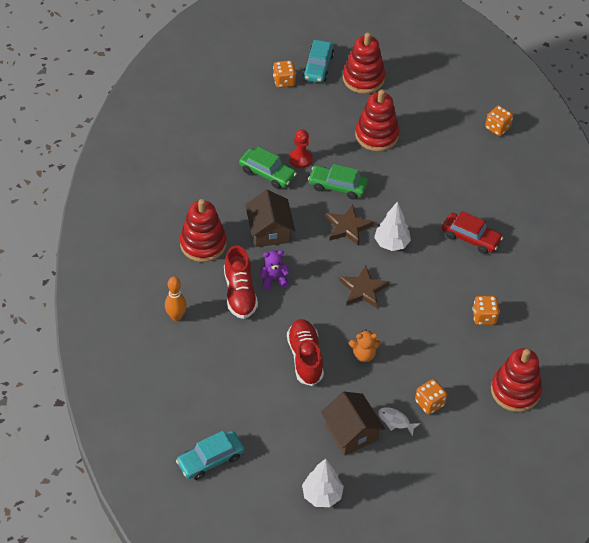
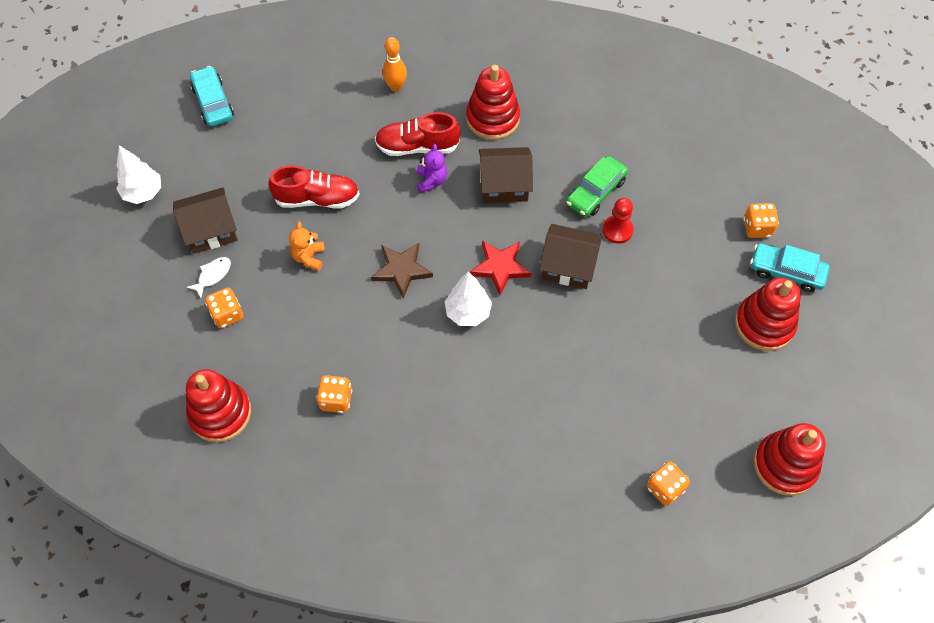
camera: 100 degrees right, 10 degrees up
green car [308,164,368,199] -> brown house [539,224,602,289]
brown star [326,205,374,246] -> red star [470,241,531,295]
red stacking toy [355,90,399,151] -> red stacking toy moved to [753,423,826,496]
red car [442,211,503,254] -> none

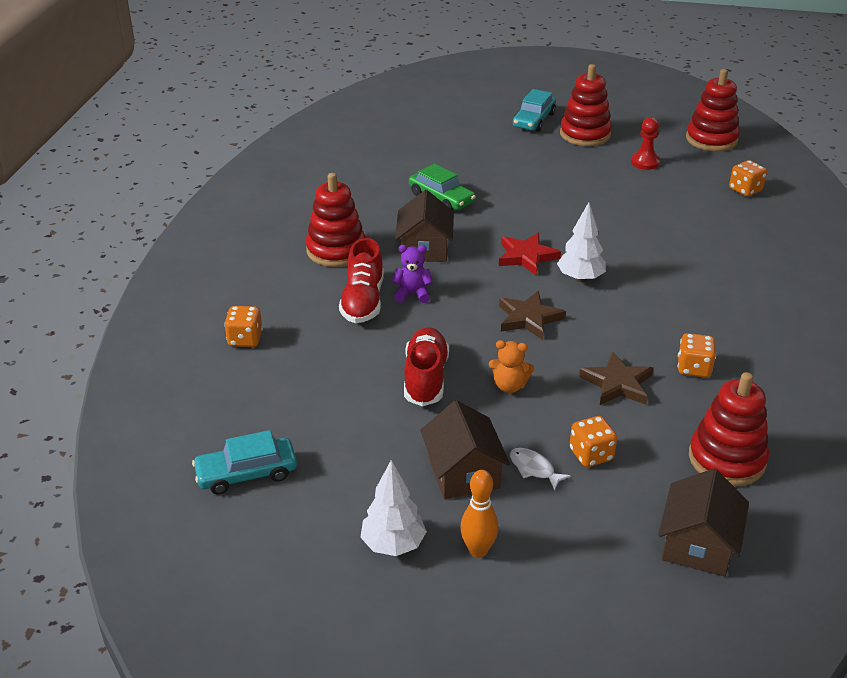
camera: 85 degrees left, 25 degrees down
orange bowling pin [383,37,407,92] -> orange bowling pin moved to [460,470,499,558]
brown house [539,224,602,289] -> brown house moved to [658,469,749,577]
red pawn [602,198,634,244] -> red pawn moved to [631,117,660,170]
orange dice [743,203,779,238] -> orange dice moved to [224,306,263,347]
none -> brown star [579,352,654,405]

